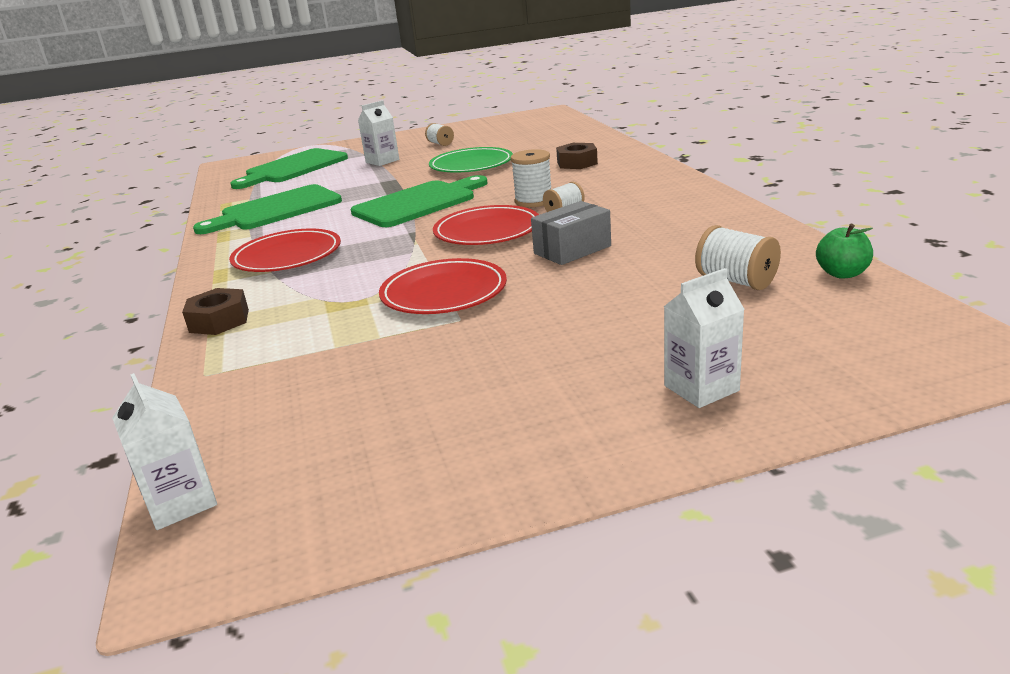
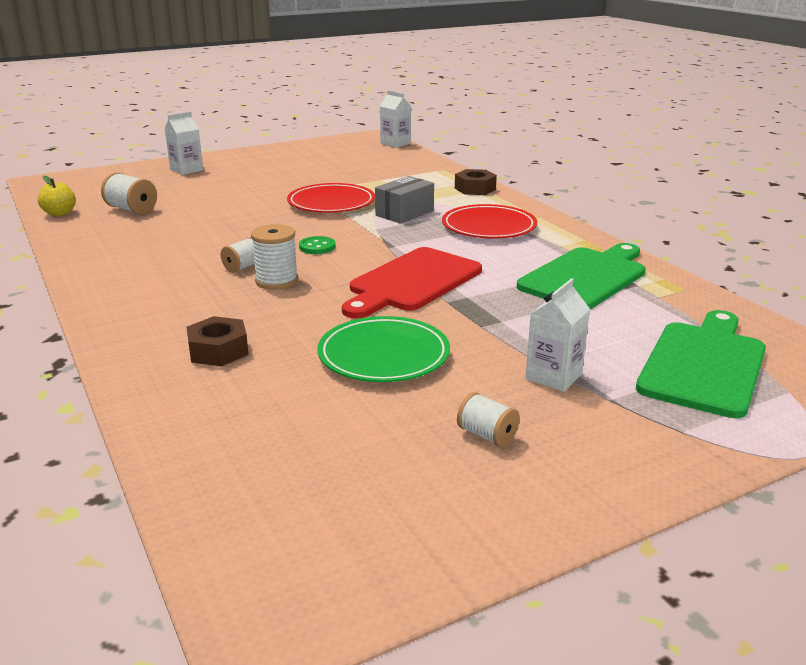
camera: 165 degrees right, 0 degrees up
green cutting board [351,175,488,227] -> red cutting board [342,247,482,319]
red plate [433,205,539,245] -> green button [299,236,336,254]
grey box [531,201,611,265] -> grey box moved to [375,176,434,224]
green apple [816,224,873,279] -> yellow apple [38,176,76,216]

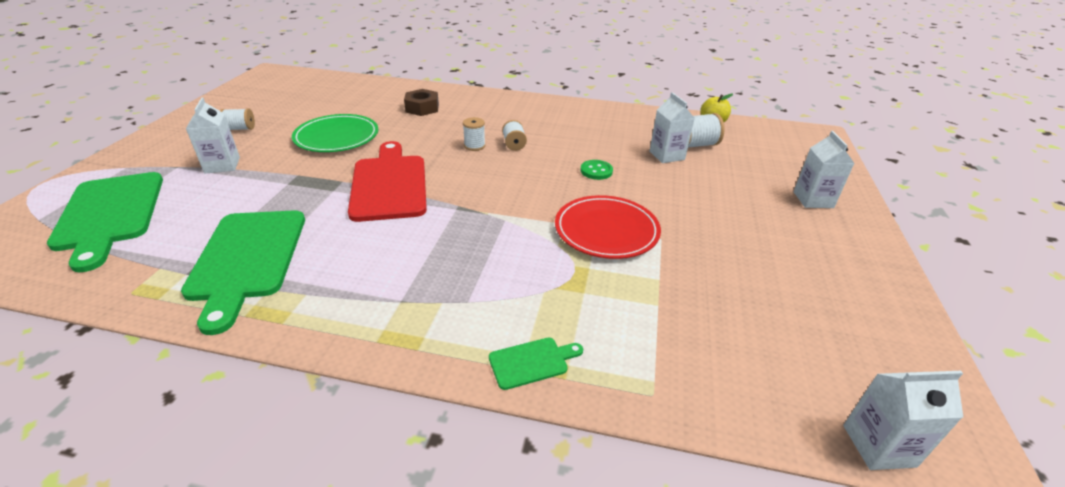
camera: 130 degrees right, 10 degrees up
white spool [251,224,298,290] -> white spool [463,117,485,151], size x0.66
green button [299,236,336,254] -> green button moved to [581,160,613,180]
grey box [375,176,434,224] -> none
red plate [442,204,537,239] -> none
brown nut [455,169,497,195] -> green cutting board [489,338,583,390]
none -> white carton [650,92,695,163]

